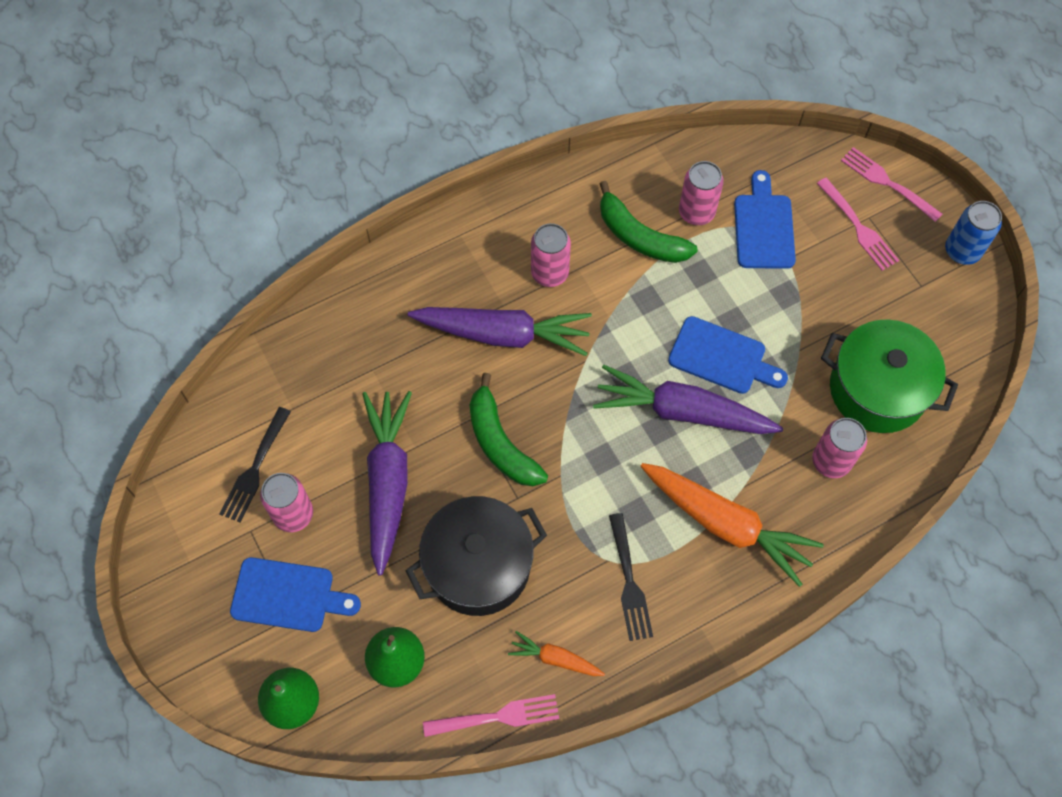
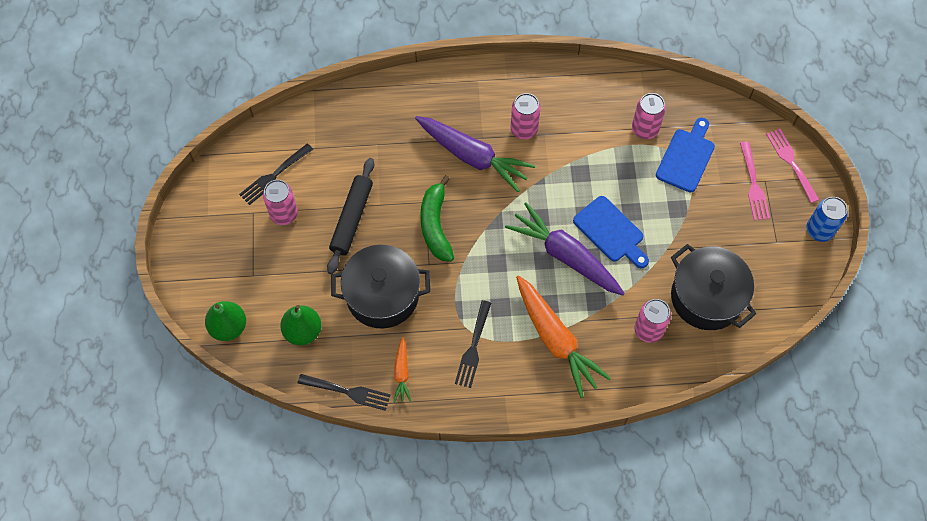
camera: 25 degrees right, 0 degrees up
blue cutting board [230,557,361,632] -> none
purple carrot [362,391,412,576] -> black rolling pin [327,158,374,274]
pink fork [423,694,559,737] -> black fork [298,374,391,411]
orange carrot [508,631,605,676] -> orange carrot turned 135 degrees counterclockwise [393,337,411,403]
green banana [600,181,697,263] -> none
green pot [821,320,958,433] -> black pot [671,244,756,330]

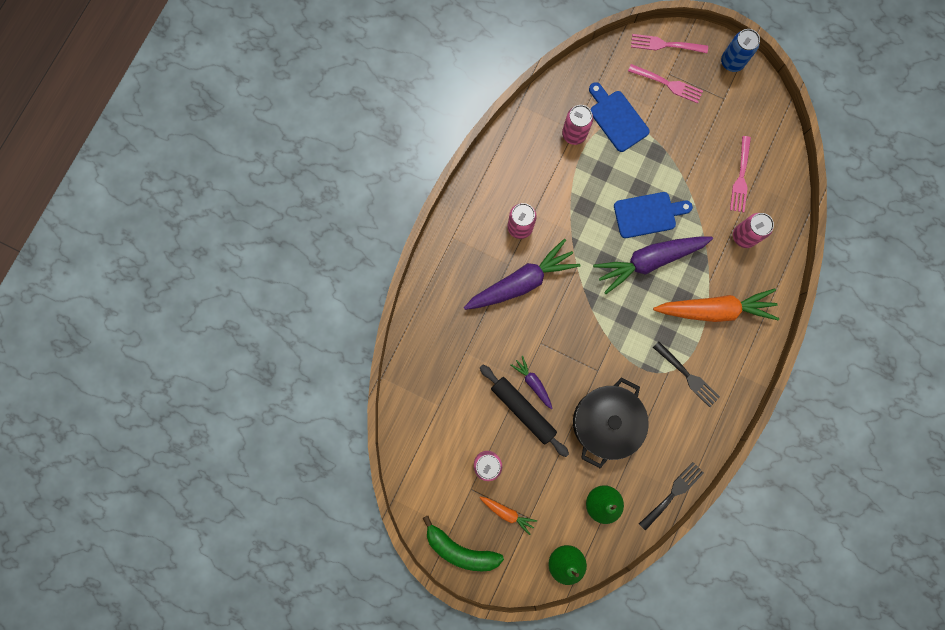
camera: 60 degrees left, 15 degrees up
black fork [239,143,313,205] -> none
orange carrot [393,337,411,403] -> orange carrot moved to [479,497,537,535]
green banana [420,175,454,261] -> green banana moved to [423,516,504,571]
black pot [671,244,756,330] -> pink fork [730,136,751,212]
none -> purple carrot [511,356,553,409]

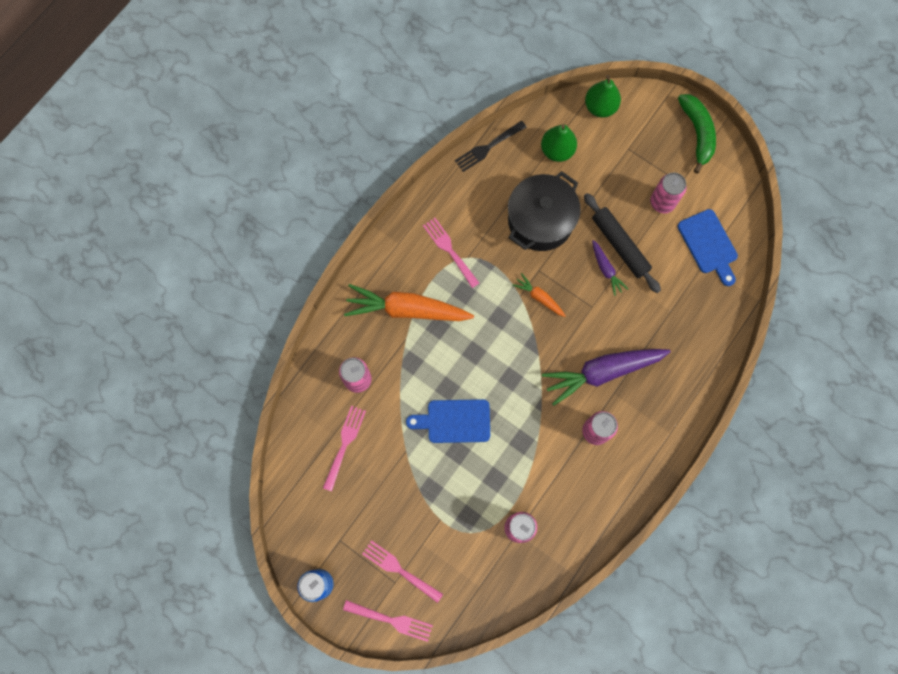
camera: 170 degrees left, 5 degrees down
green banana [423,516,504,571] -> green banana turned 45 degrees clockwise [678,94,716,173]
orange carrot [479,497,537,535] -> orange carrot moved to [512,273,566,317]
blue cutting board [589,82,650,152] -> blue cutting board moved to [677,209,738,286]
purple carrot [593,237,713,294] -> none
black fork [653,342,720,407] -> pink fork [423,218,479,288]

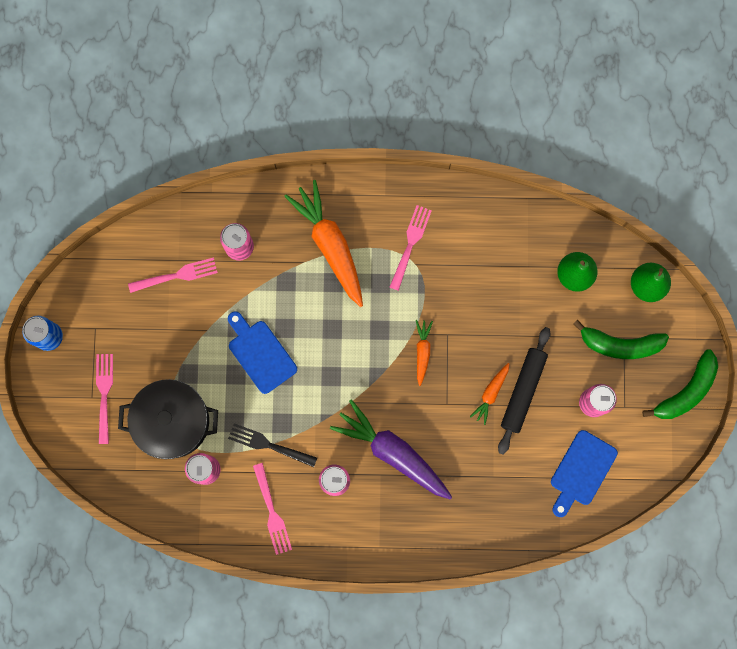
camera: 55 degrees right, 5 degrees up
pink fork [343,600,433,642] -> pink fork moved to [253,463,292,555]
black fork [455,121,526,172] -> black fork moved to [228,423,317,467]
black pot [508,171,581,251] -> black pot moved to [118,379,218,459]
purple carrot [592,240,628,296] -> orange carrot [470,363,510,425]
none -> green banana [573,320,669,359]

